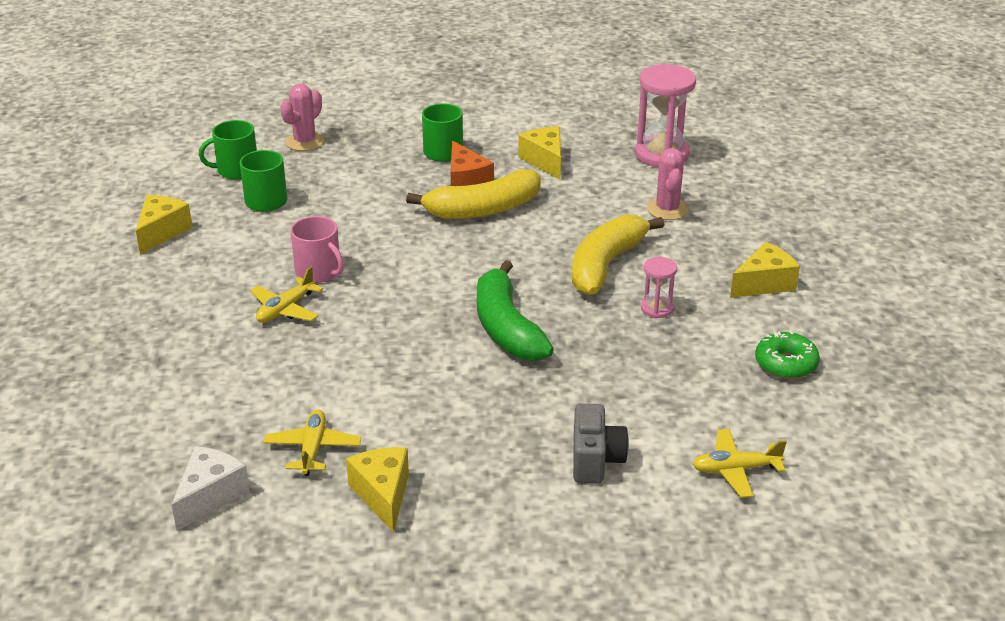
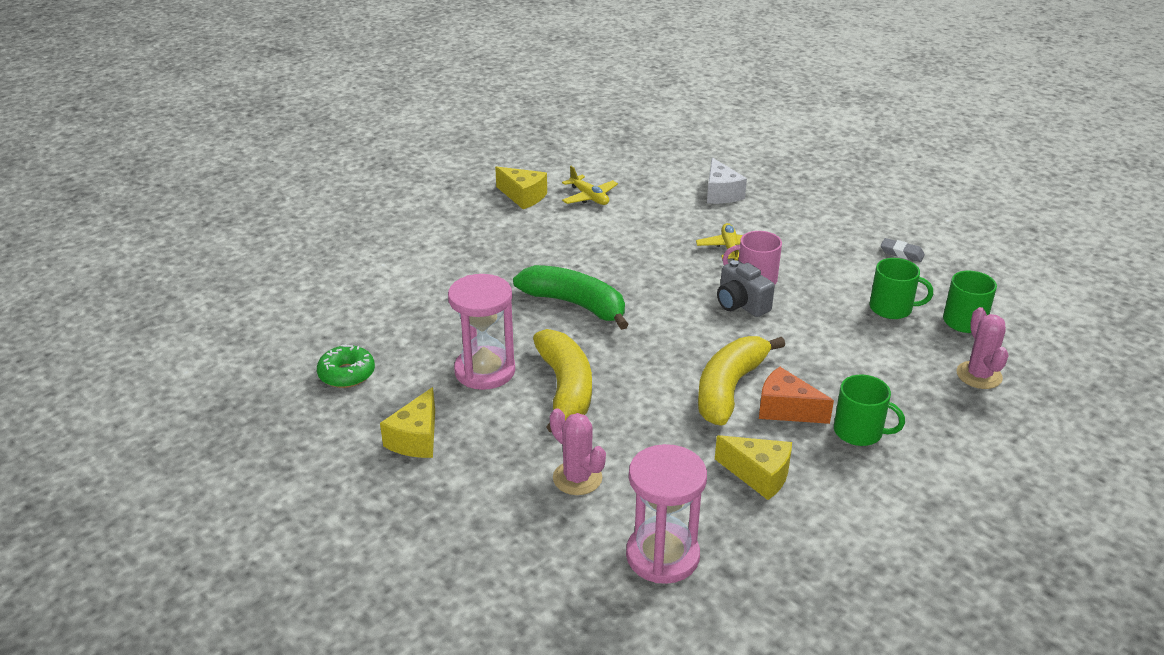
camera: 140 degrees right, 0 degrees up
yellow cheese [136,195,192,255] -> grey eraser [881,238,925,262]
white cheese [171,446,250,531] -> white cheese moved to [707,157,747,204]
grey camera [573,403,629,483] -> grey camera moved to [717,260,775,317]
pink hourglass [641,257,677,318] -> pink hourglass [448,274,515,390], size x1.96
yellow plane [693,429,787,498] -> none

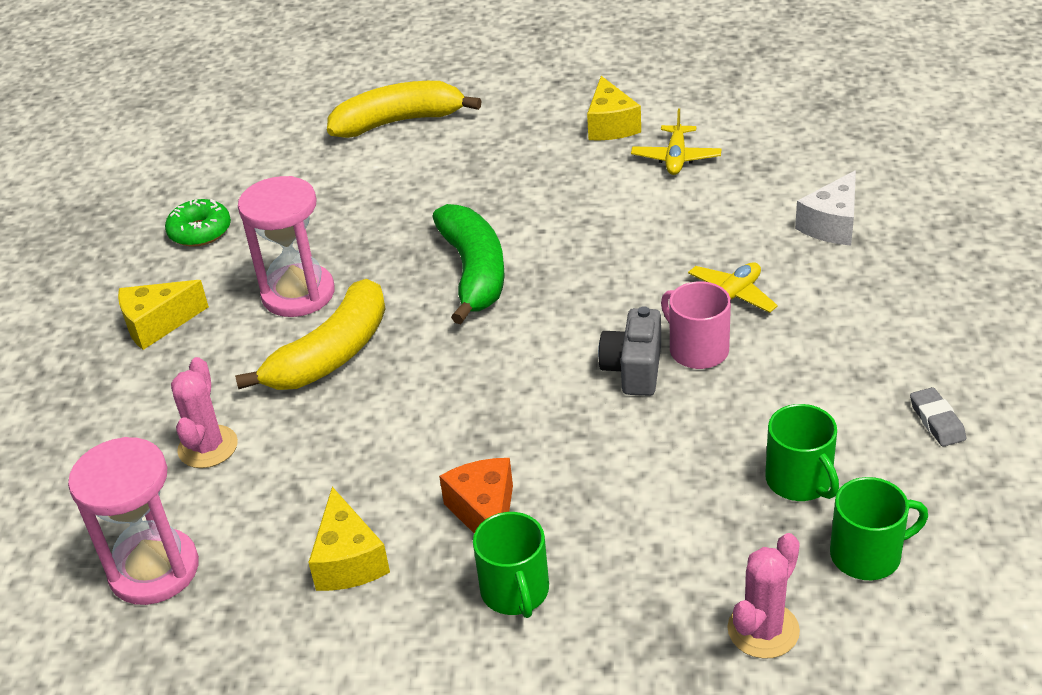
camera: 50 degrees right, 5 degrees up
yellow banana [698,336,785,426] -> yellow banana moved to [327,81,482,138]

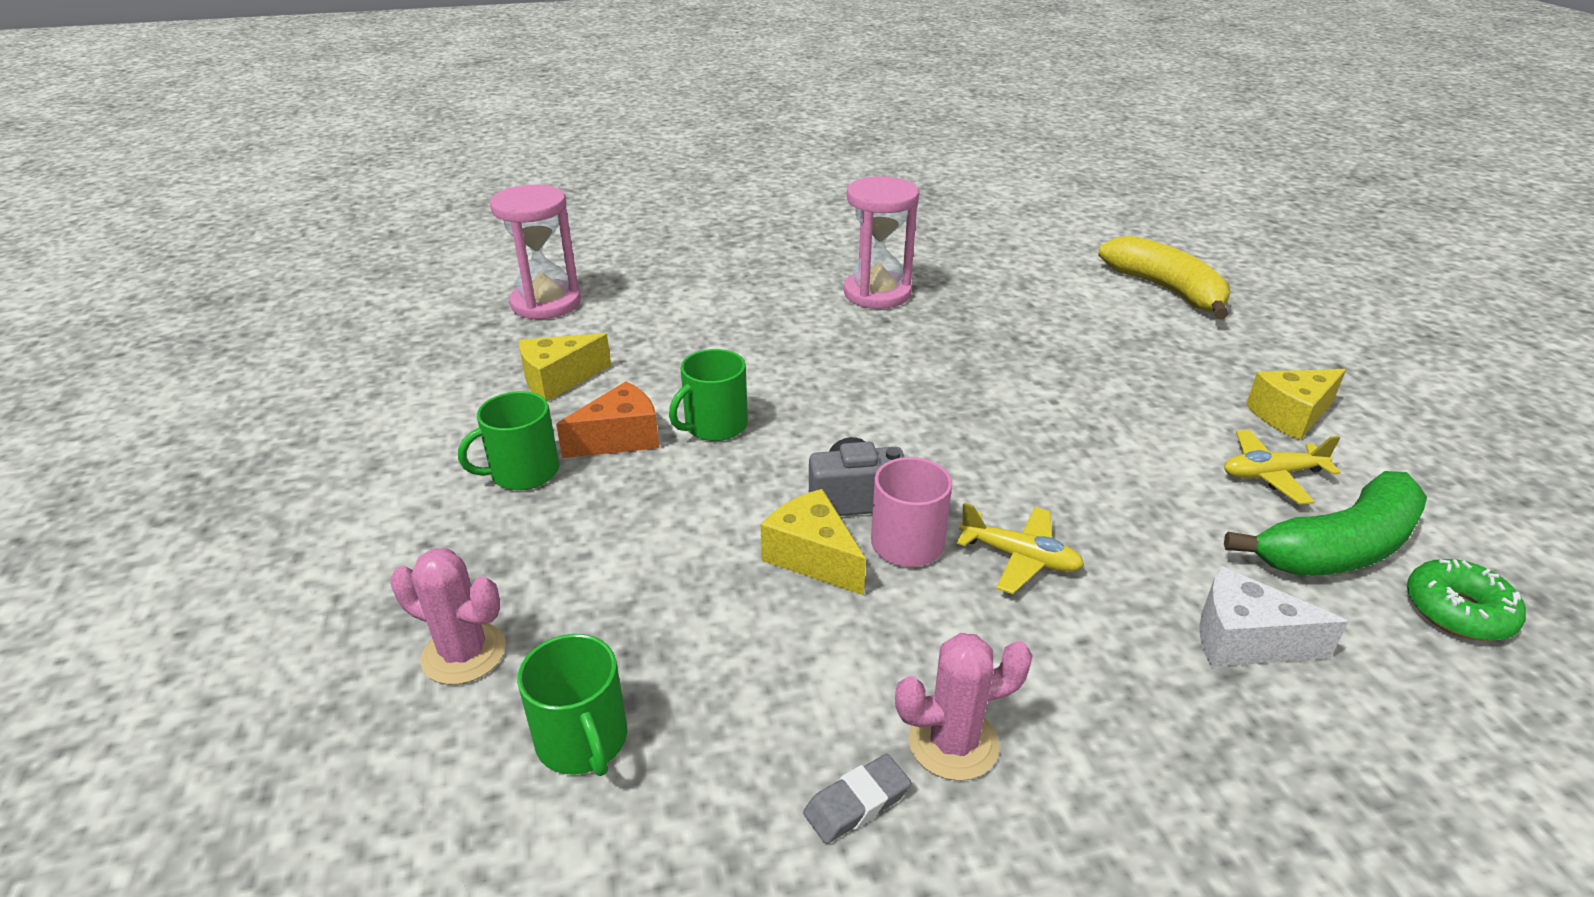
camera: 70 degrees right, 5 degrees down
yellow cheese [118,280,209,350] -> yellow cheese moved to [761,489,866,595]
green donut [165,199,231,247] -> green donut moved to [1407,559,1526,641]
pink cactus [171,357,238,468] -> pink cactus moved to [895,633,1033,781]
yellow banana [235,279,386,390] -> none
green banana [433,204,505,324] -> green banana moved to [1224,471,1427,576]
green mug [765,404,839,501] -> green mug moved to [669,349,748,441]

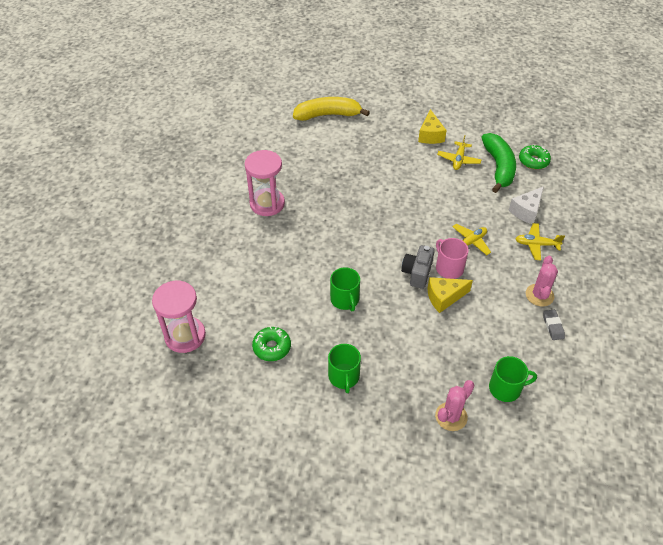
camera: 65 degrees left, 15 degrees up
yellow cheese [519,333,611,402] -> green donut [252,326,291,361]
orange cheese [556,381,659,458] -> none
none -> yellow plane [515,223,565,260]

